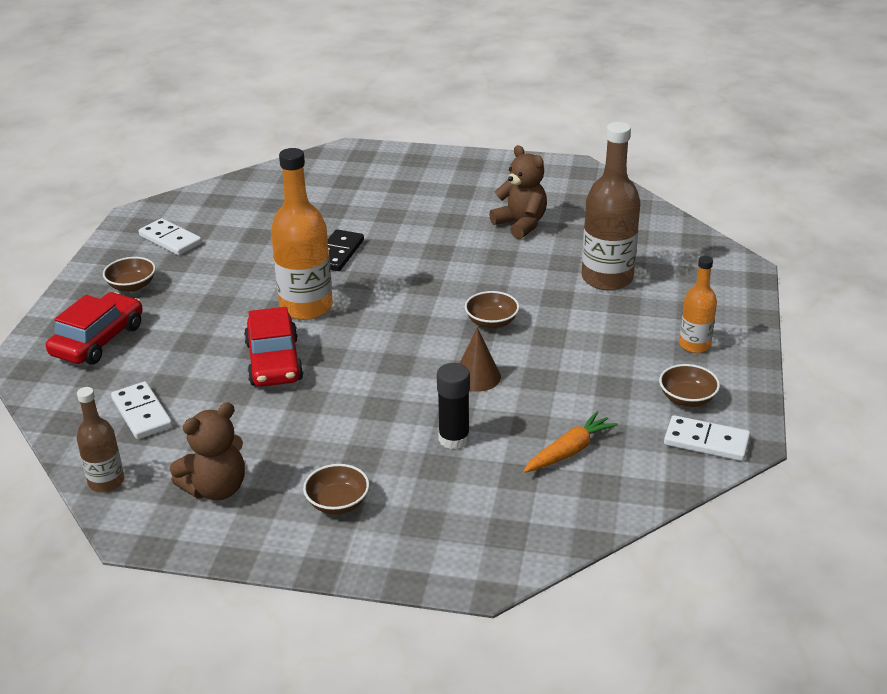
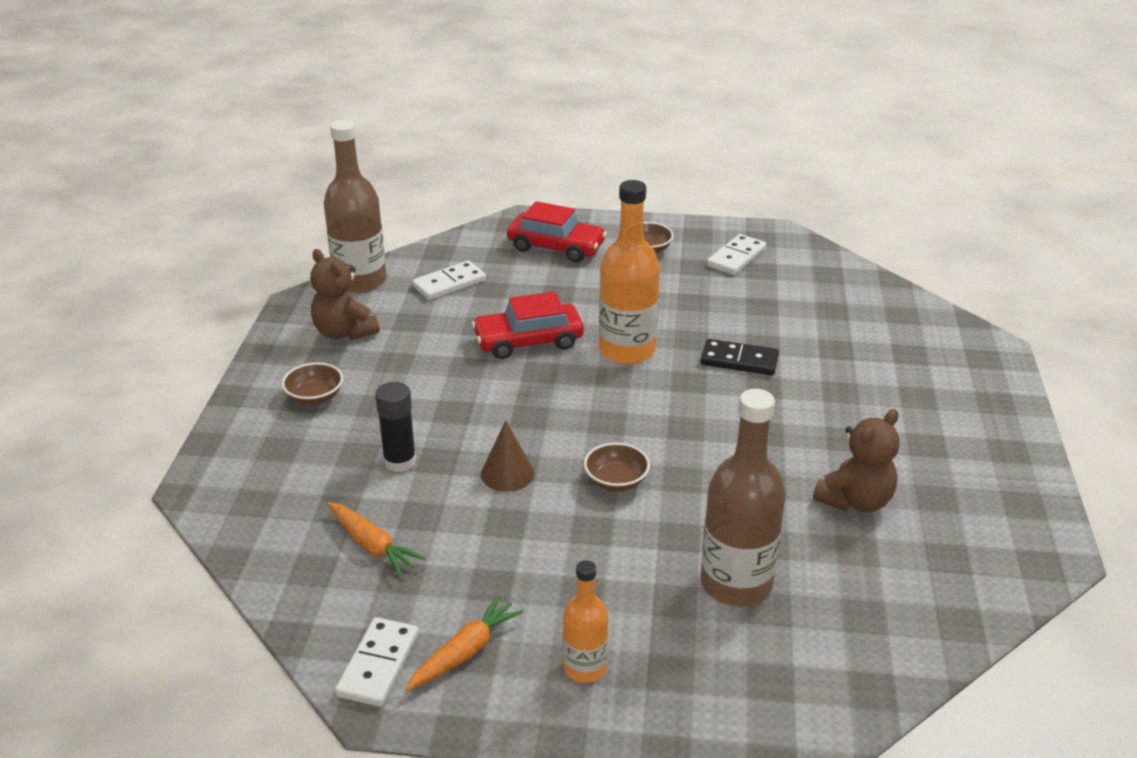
camera: 85 degrees right, 0 degrees up
brown bottle [77,387,124,492] -> brown bottle [324,120,387,293], size x1.78
brown bowl [659,364,720,407] -> orange carrot [405,595,524,691]

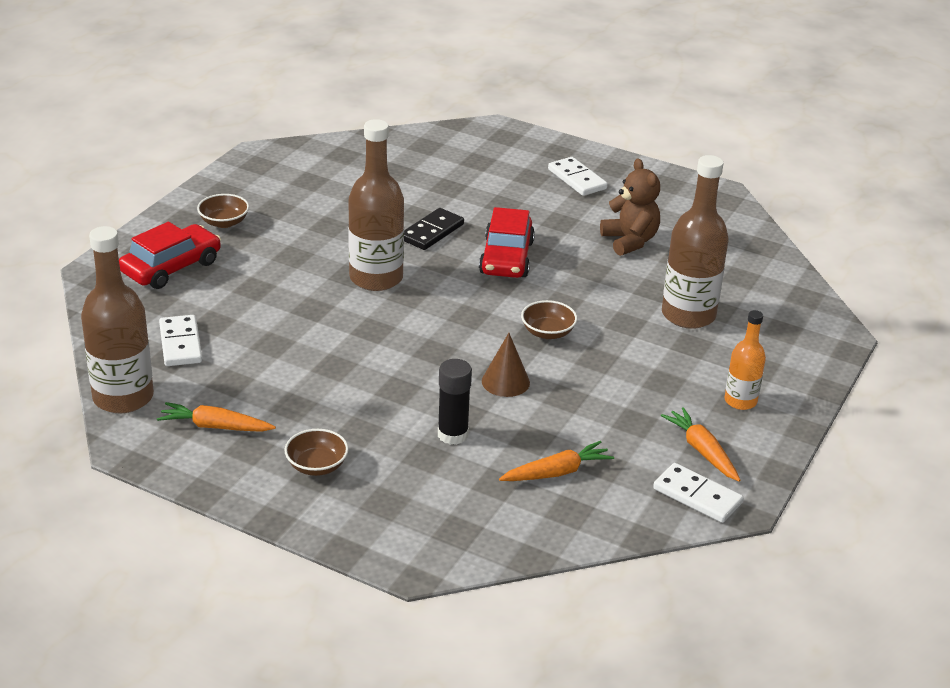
camera: 70 degrees left, 0 degrees up
brown teddy bear [310,249,380,340] -> orange carrot [157,402,276,432]
red car [472,291,584,359] -> red car moved to [479,207,535,278]
orange bottle [599,180,660,364] -> brown bottle [348,119,404,291]
white domino [707,234,767,275] -> white domino moved to [548,157,608,196]

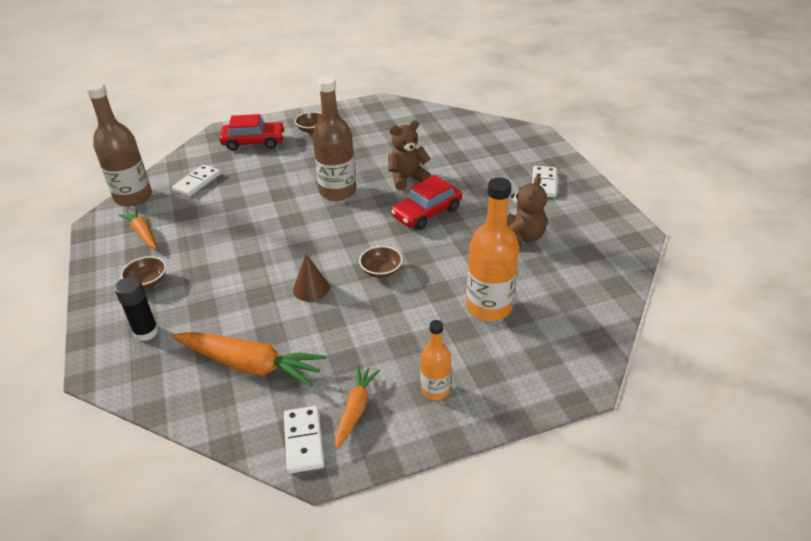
camera: 45 degrees right, 5 degrees up
black domino [404,208,464,250] -> brown teddy bear [388,120,431,190]
black glue stick [438,359,472,445] -> black glue stick moved to [114,277,159,341]
orange carrot [499,441,614,481] -> orange carrot [171,332,326,387], size x1.70
brown bottle [662,155,728,329] -> orange bottle [466,178,520,321]

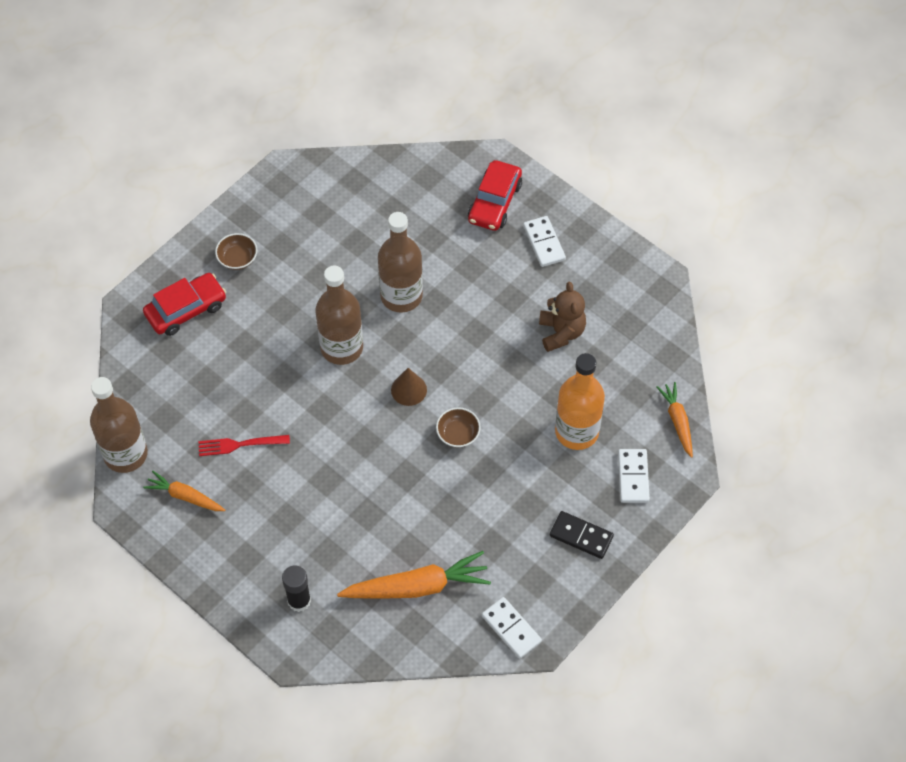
camera: 30 degrees left, 20 degrees up
brown bowl [121,256,166,289] -> none
white domino [172,165,221,197] -> white domino moved to [618,449,650,503]
brown cone [293,254,330,302] -> brown cone moved to [391,368,427,406]
orange carrot [335,365,380,450] -> orange carrot moved to [657,382,693,458]
brown teddy bear [388,120,431,190] -> brown bottle [378,212,423,313]
red car [391,175,462,230] -> red car moved to [468,160,522,231]
orange bottle [421,320,451,400] -> black domino [550,511,614,559]
none -> red fork [198,435,290,456]

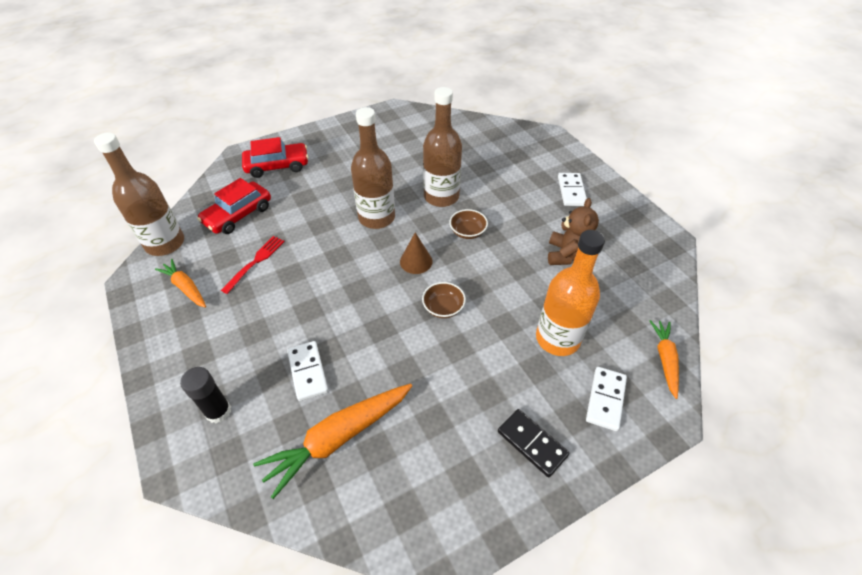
camera: 20 degrees right, 10 degrees down
red fork [198,435,290,456] -> red fork turned 105 degrees clockwise [221,236,285,294]
brown bowl [215,233,257,270] -> brown bowl moved to [449,209,488,239]
orange carrot [337,551,491,599] -> orange carrot turned 135 degrees clockwise [253,384,412,499]
red car [468,160,522,231] -> red car moved to [197,178,271,234]
white domino [482,597,542,659] -> white domino moved to [287,341,328,401]

